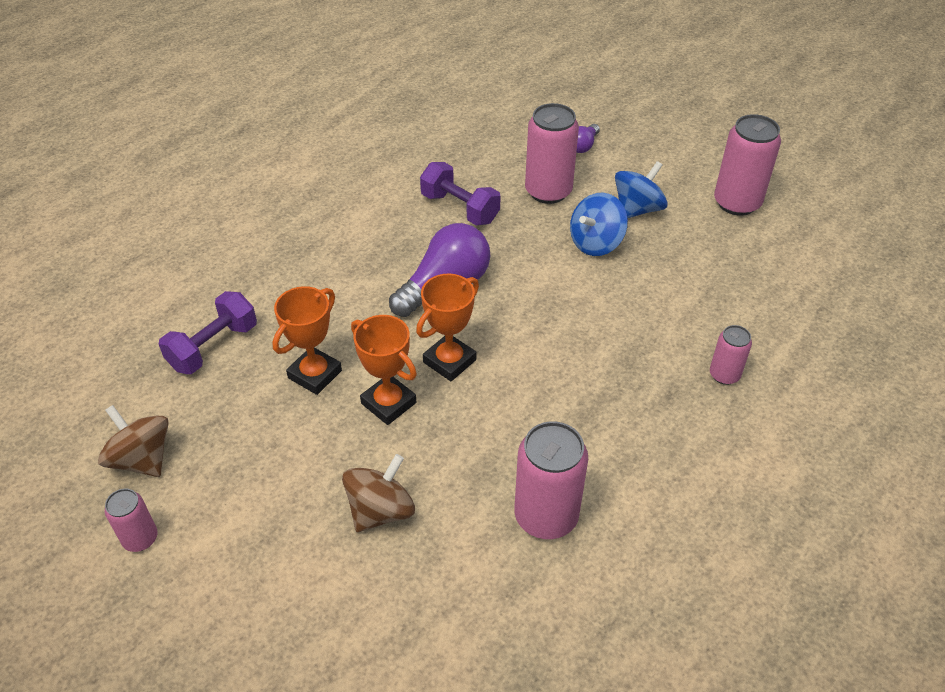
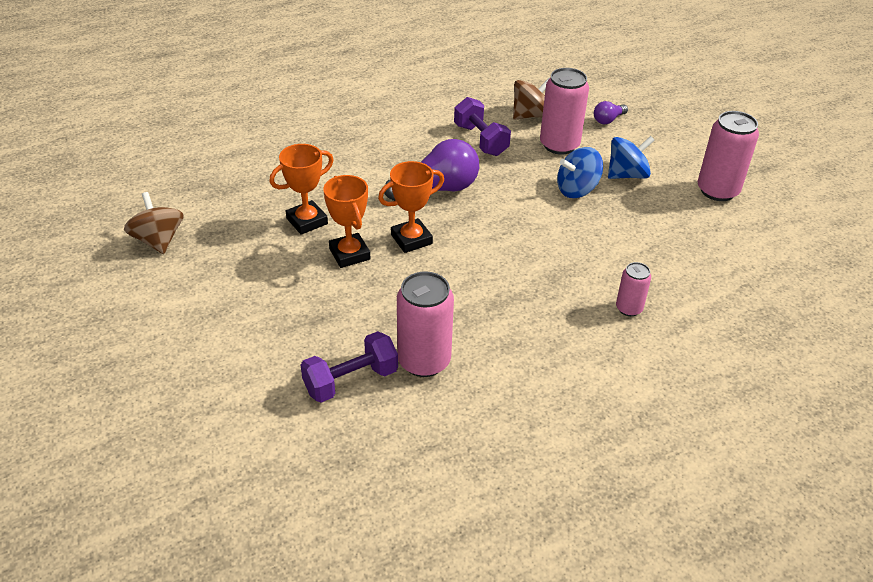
camera: 20 degrees right, 5 degrees down
pink can [105,489,158,552] -> none
purple dumbbell [159,291,257,374] -> purple dumbbell moved to [301,331,398,403]
brown spinning top [342,454,415,532] -> brown spinning top moved to [513,77,550,120]

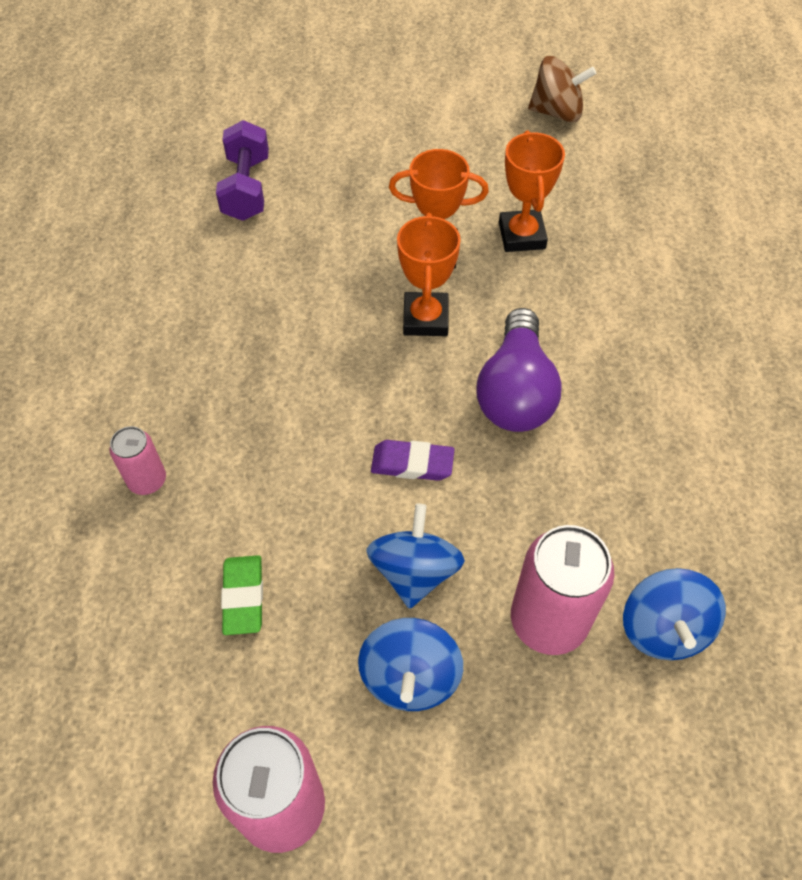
camera: 120 degrees right, 15 degrees up
pink can [397,272,454,377] -> none
purple dumbbell [454,97,511,156] -> none
brown spinning top [513,77,550,120] -> blue spinning top [623,568,726,660]
purple light bulb [594,101,628,124] -> none
none -> green eraser [221,555,263,635]
none -> purple eraser [371,440,454,481]

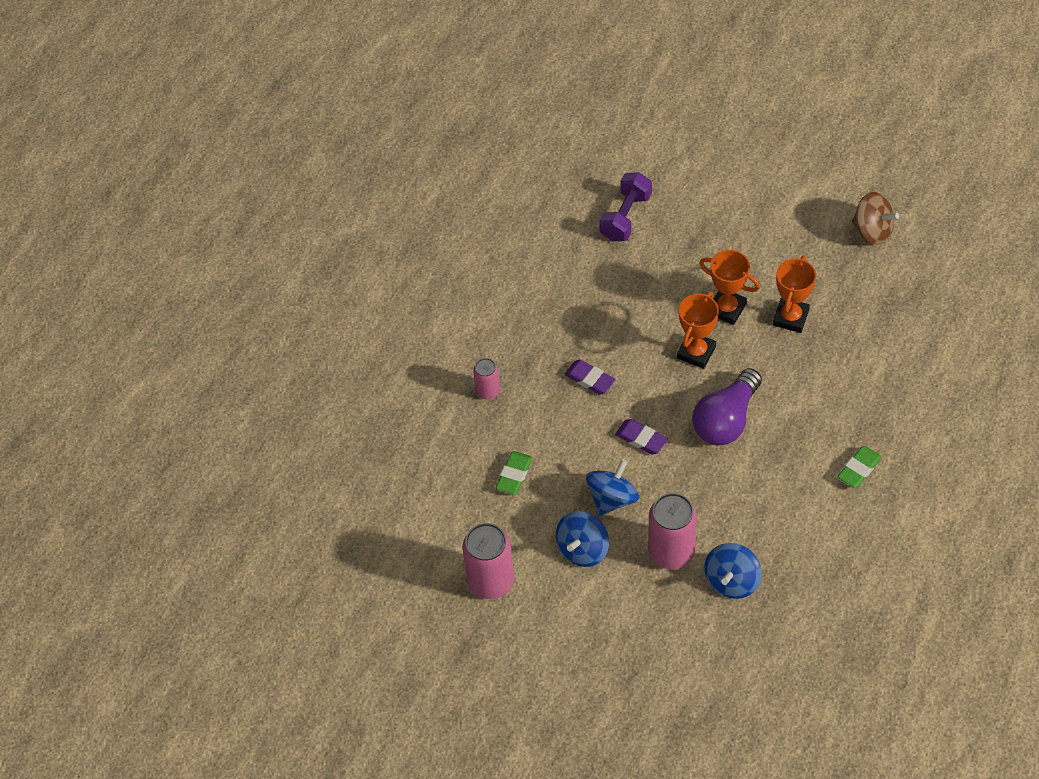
camera: 30 degrees right, 0 degrees up
none -> purple eraser [564,360,616,395]
none -> green eraser [837,446,882,488]

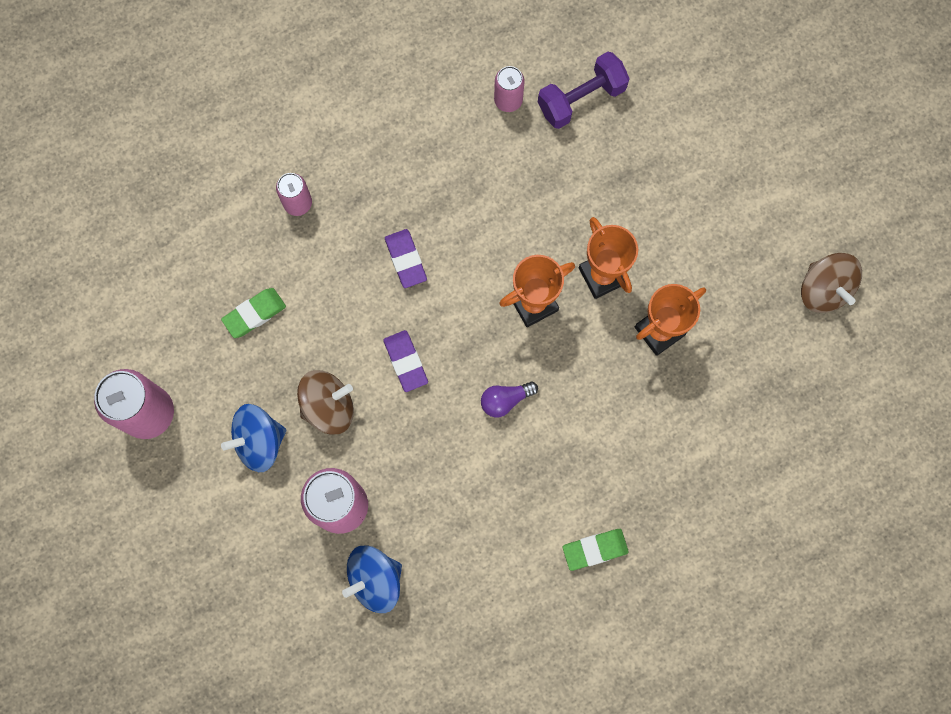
camera: 30 degrees right, 20 degrees up
blue spinning top [586,459,639,516] -> brown spinning top [297,370,354,435]
purple light bulb [692,368,762,445] -> purple light bulb [481,382,538,418], size x0.49
none -> pink can [494,66,525,112]

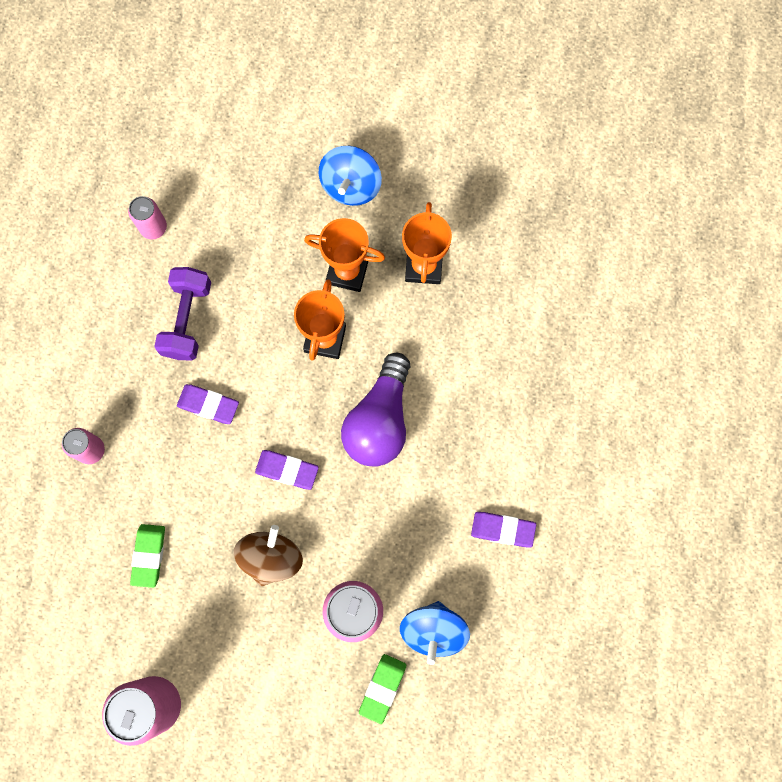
camera: 50 degrees left, 0 degrees up
blue spinning top [221,404,286,472] -> blue spinning top moved to [319,146,382,206]
purple light bulb [481,382,538,418] -> purple light bulb [341,353,410,467], size x2.04
purple dumbbell [538,52,630,129] -> purple dumbbell moved to [154,267,211,361]
green eraser [563,529,629,571] -> green eraser moved to [359,654,406,724]
brown spinning top [801,253,862,313] -> none
none -> purple eraser [471,512,536,548]

